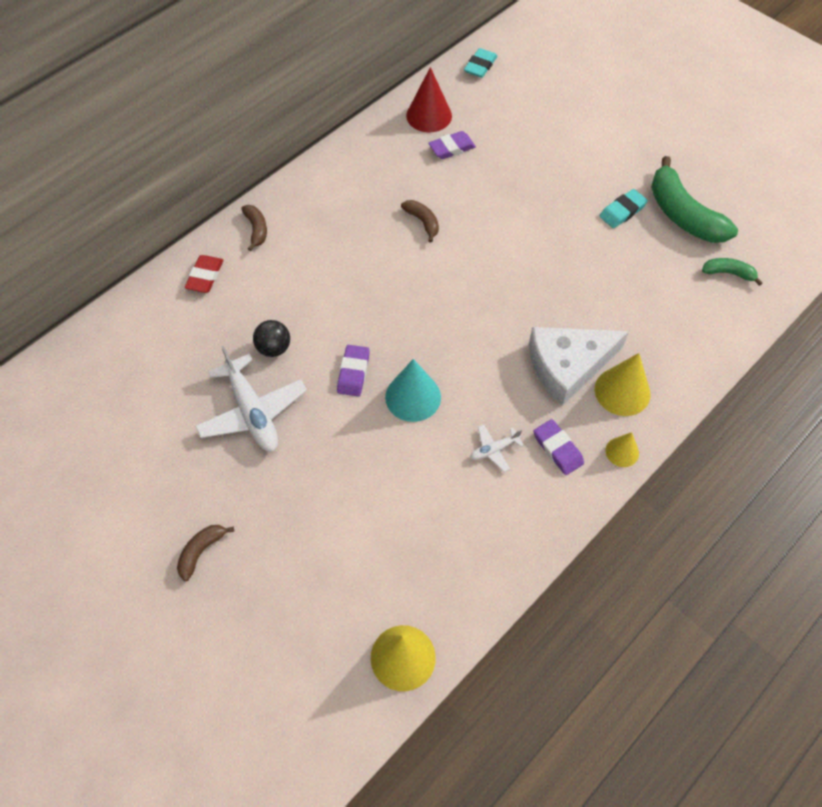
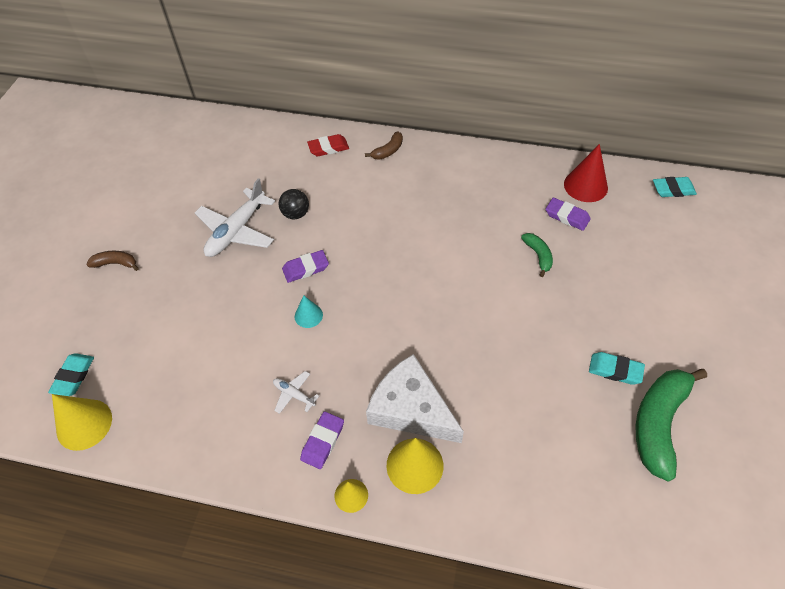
camera: 60 degrees right, 5 degrees down
turquoise cone [385,359,441,422] -> turquoise cone [295,295,323,328], size x0.58
brown banana [401,200,439,243] -> none
green banana [702,258,762,286] -> green banana moved to [521,233,553,277]
none -> turquoise eraser [48,353,94,396]

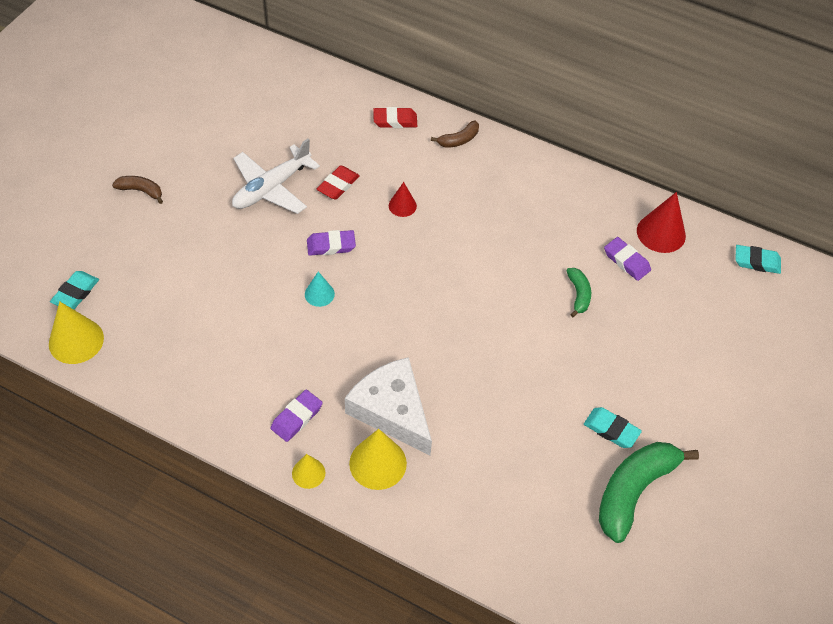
camera: 10 degrees right, 0 degrees up
white plane [273,371,319,414] -> none
black ball [279,189,309,219] -> red eraser [317,165,360,200]
none -> red cone [389,182,417,217]

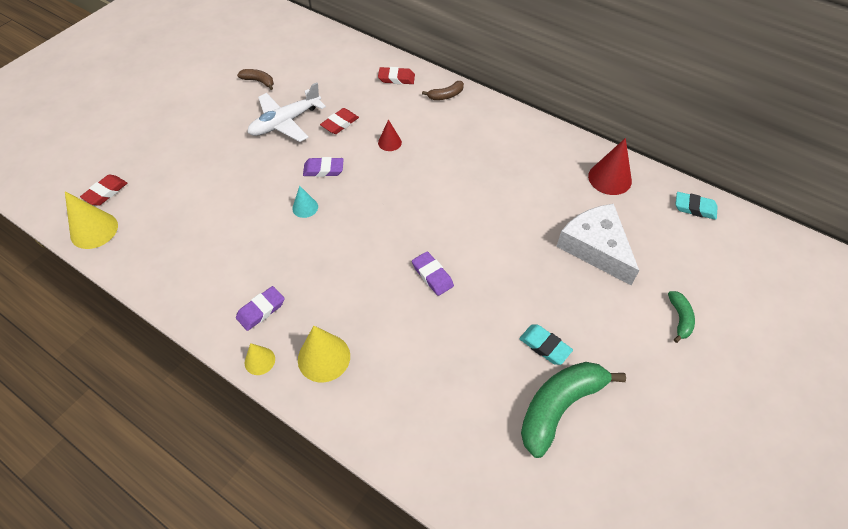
camera: 10 degrees right, 0 degrees up
turquoise eraser [50,271,99,309] -> red eraser [80,175,127,206]
brown banana [112,176,163,204] -> brown banana moved to [237,69,274,90]
white cheese [345,357,432,455] -> white cheese moved to [556,204,639,285]
green banana [566,268,591,317] -> green banana moved to [668,291,695,343]
purple eraser [604,237,651,281] -> purple eraser moved to [412,251,454,296]

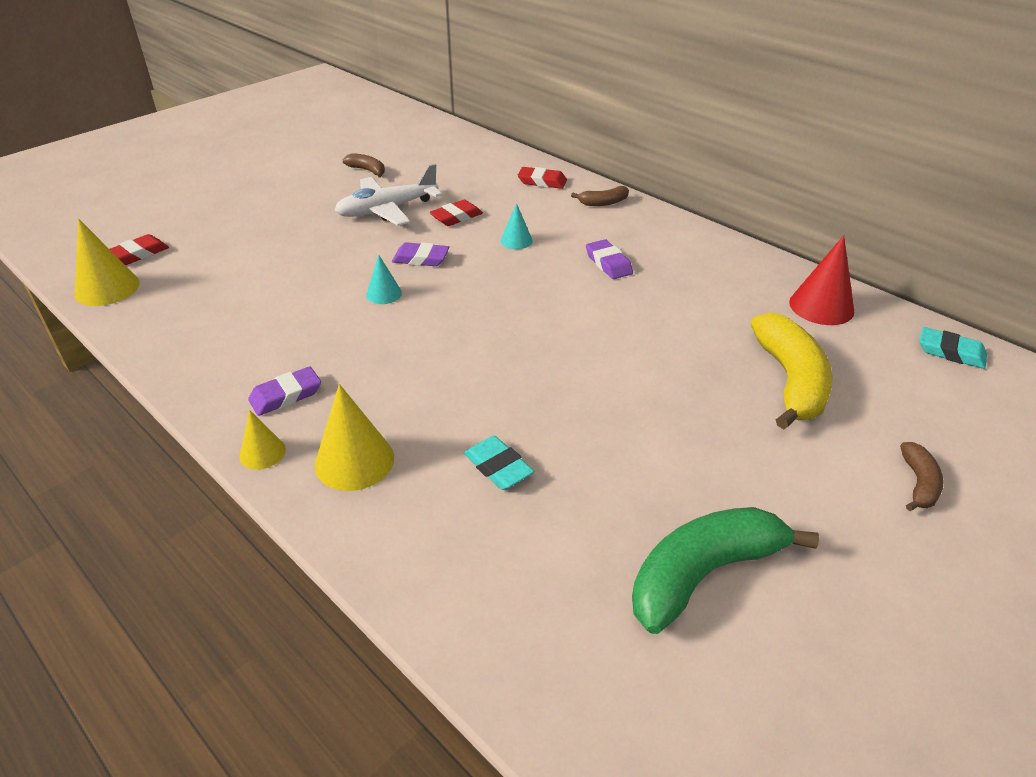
camera: 10 degrees right, 15 degrees down
red cone [378,119,402,151] -> turquoise cone [501,203,533,249]
purple eraser [412,251,454,296] -> purple eraser moved to [586,239,633,279]
turquoise eraser [519,325,573,365] -> turquoise eraser moved to [464,436,534,490]
white cheese [556,204,639,285] -> yellow banana [751,313,833,429]
green banana [668,291,695,343] -> brown banana [900,442,943,511]

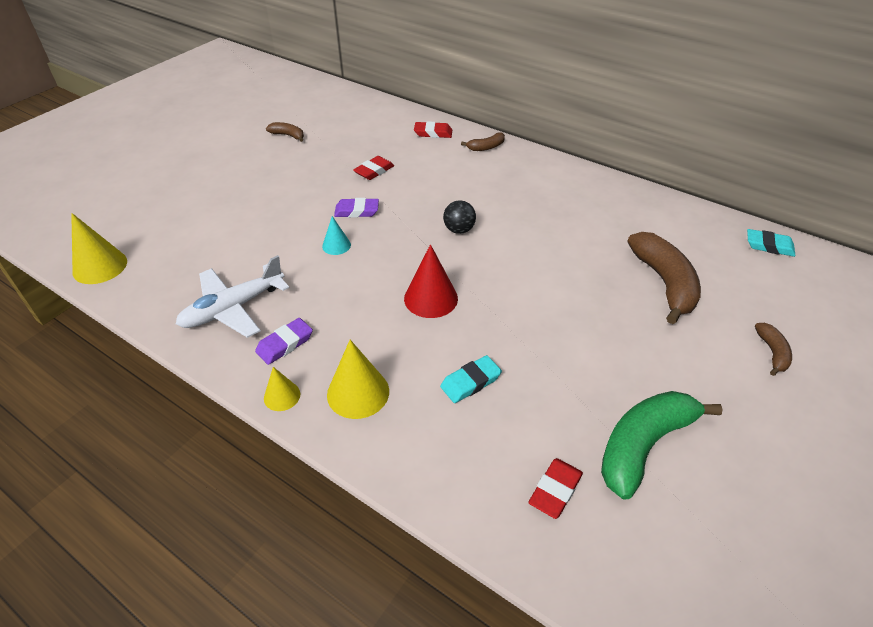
camera: 10 degrees left, 5 degrees up
red eraser [110,234,169,265] -> red eraser moved to [529,458,583,519]
white plane [335,164,442,226] -> white plane moved to [176,255,290,338]
turquoise eraser [464,436,534,490] -> turquoise eraser turned 75 degrees counterclockwise [440,355,502,403]
turquoise cone [501,203,533,249] -> none
purple eraser [586,239,633,279] -> none
yellow banana [751,313,833,429] -> brown banana [628,232,701,324]
red cone [789,235,854,325] -> red cone moved to [404,244,458,318]
none -> black ball [443,200,476,234]

